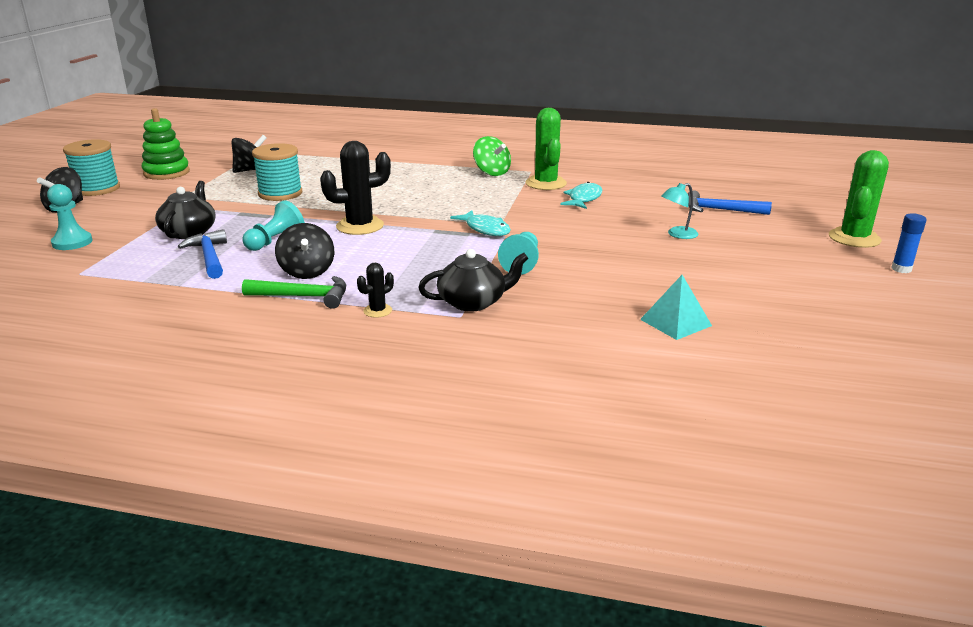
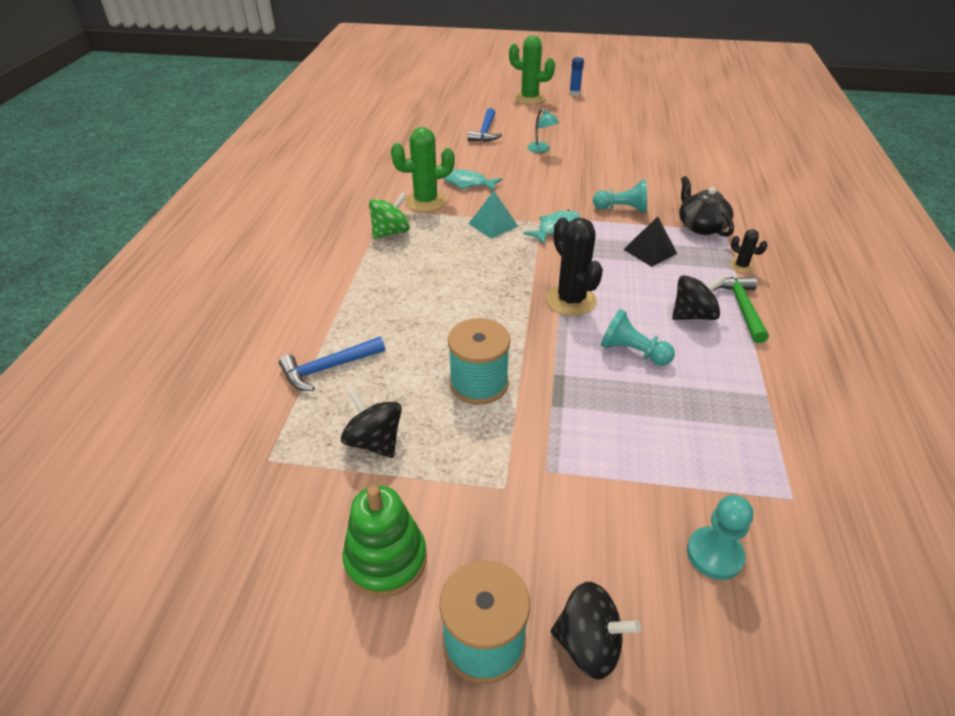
camera: 95 degrees left, 15 degrees up
black teapot [155,181,215,239] -> none
blue hammer [178,229,227,279] -> blue hammer moved to [279,337,385,391]
turquoise pyramid [640,275,712,340] -> turquoise pyramid moved to [468,191,519,239]
none -> black pyramid [623,216,677,267]

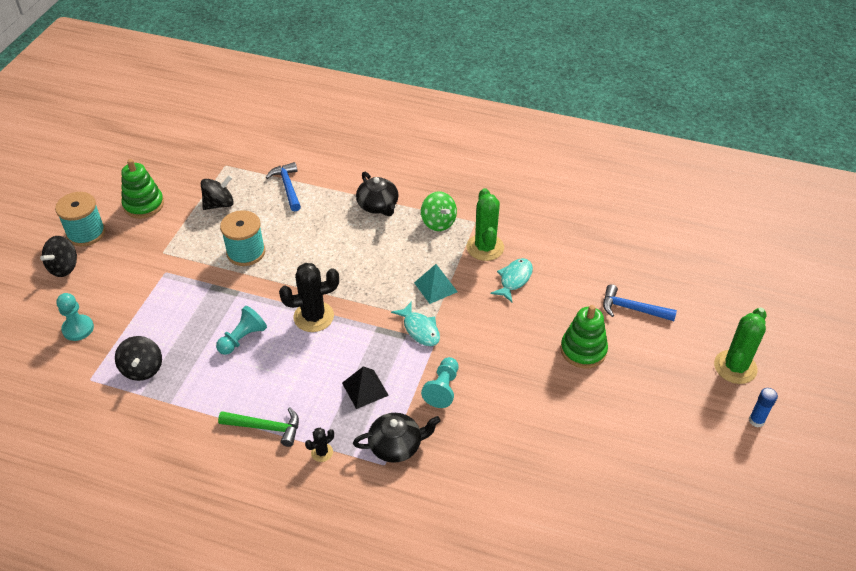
camera: 100 degrees right, 5 degrees up
turquoise lamp [527,109,559,153] -> green stacking toy [560,305,608,368]
black spinning top [672,275,726,320] -> black spinning top moved to [115,336,162,381]
none -> black teapot [356,172,399,216]

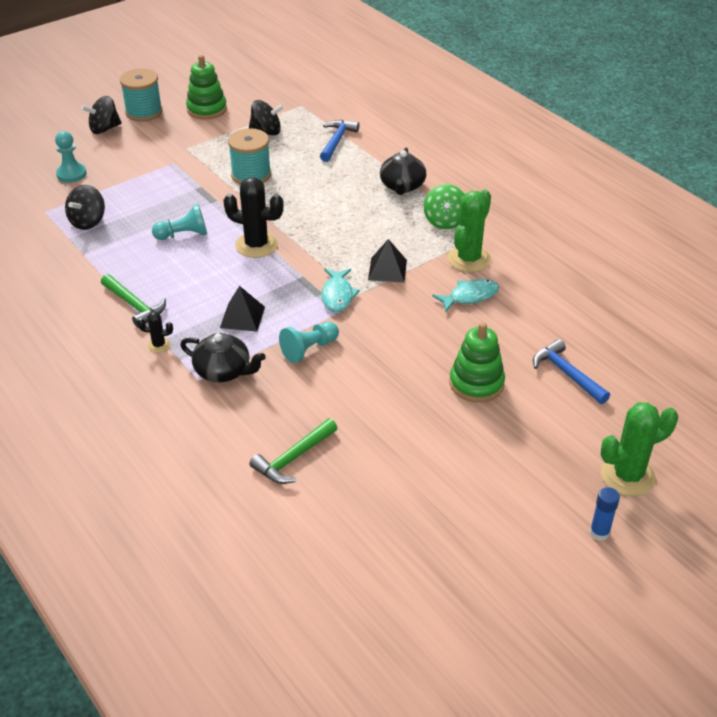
camera: 35 degrees right, 5 degrees down
turquoise pyramid [414,264,458,304] -> black pyramid [368,239,407,283]
none -> green hammer [249,418,338,484]

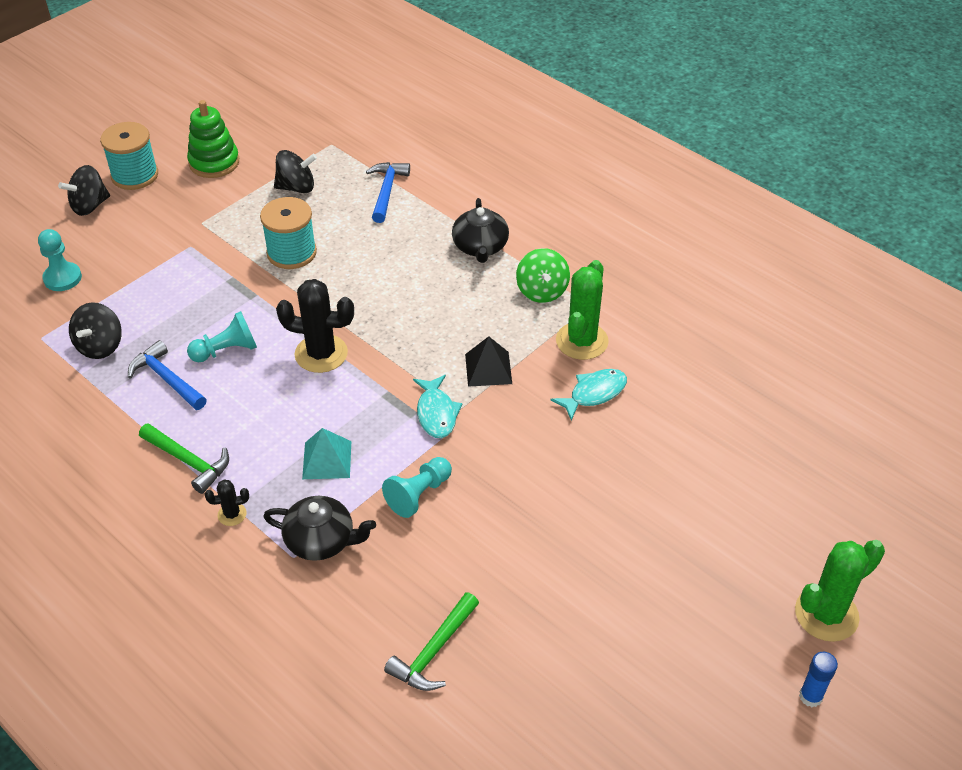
camera: 10 degrees left, 5 degrees up
black pyramid [220,286,265,332] -> turquoise pyramid [302,428,351,479]
green stacking toy [450,322,505,403] -> none
blue hammer [533,339,610,404] -> blue hammer moved to [128,340,207,410]

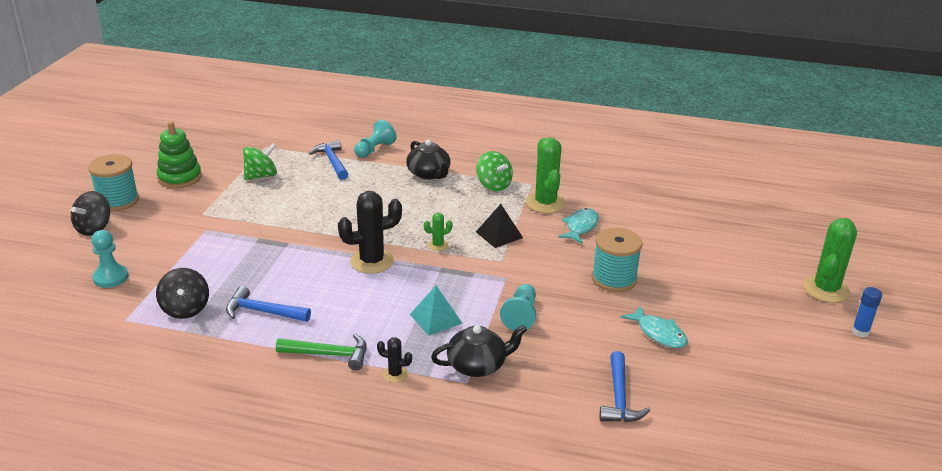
camera: 30 degrees left, 15 degrees down
turquoise pawn [187,311,257,362] -> turquoise pawn moved to [354,120,397,158]
black cactus [205,480,249,526] -> black cactus turned 60 degrees clockwise [377,337,412,382]
turquoise spool [260,197,317,269] -> turquoise spool moved to [592,228,643,292]
black spinning top [274,150,317,193] -> green spinning top [243,143,277,180]
green hammer [384,592,479,691] -> blue hammer [599,351,650,422]
turquoise fish [413,375,463,438] -> turquoise fish moved to [621,305,688,348]
none -> green cactus [424,213,452,251]

